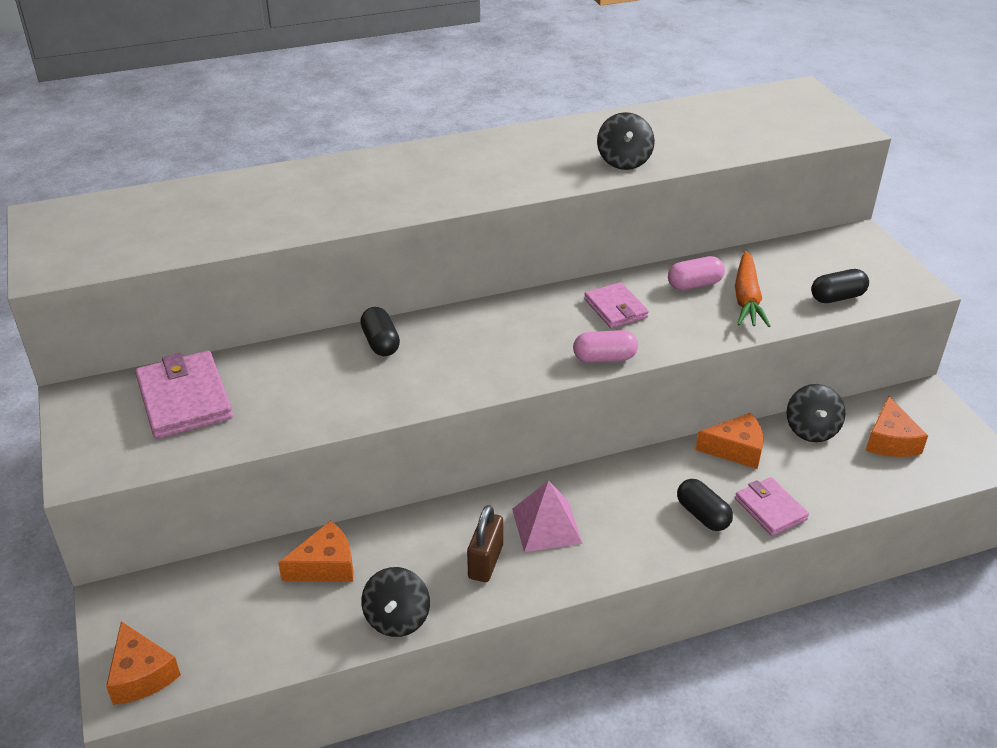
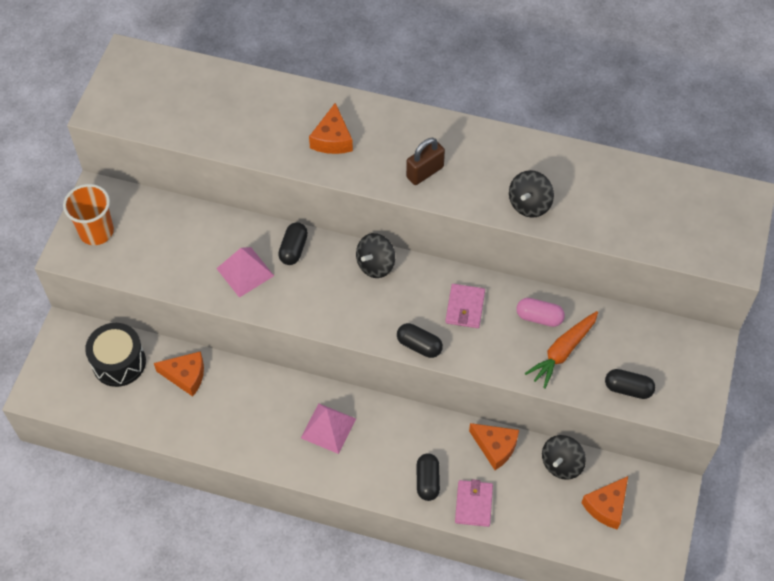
camera: 35 degrees right, 20 degrees up
orange cheese [106,621,181,705] -> orange cheese moved to [309,103,353,154]
pink wallet [135,351,233,439] -> none
black spinning top [361,567,430,637] -> black spinning top moved to [356,233,395,278]
brown padlock [467,505,503,582] -> brown padlock moved to [406,138,445,185]
pink capsule [573,330,638,363] -> black capsule [397,323,443,358]
none -> orange cup [63,184,114,245]
none -> black drum [85,323,146,387]
none -> pink pyramid [216,247,274,298]

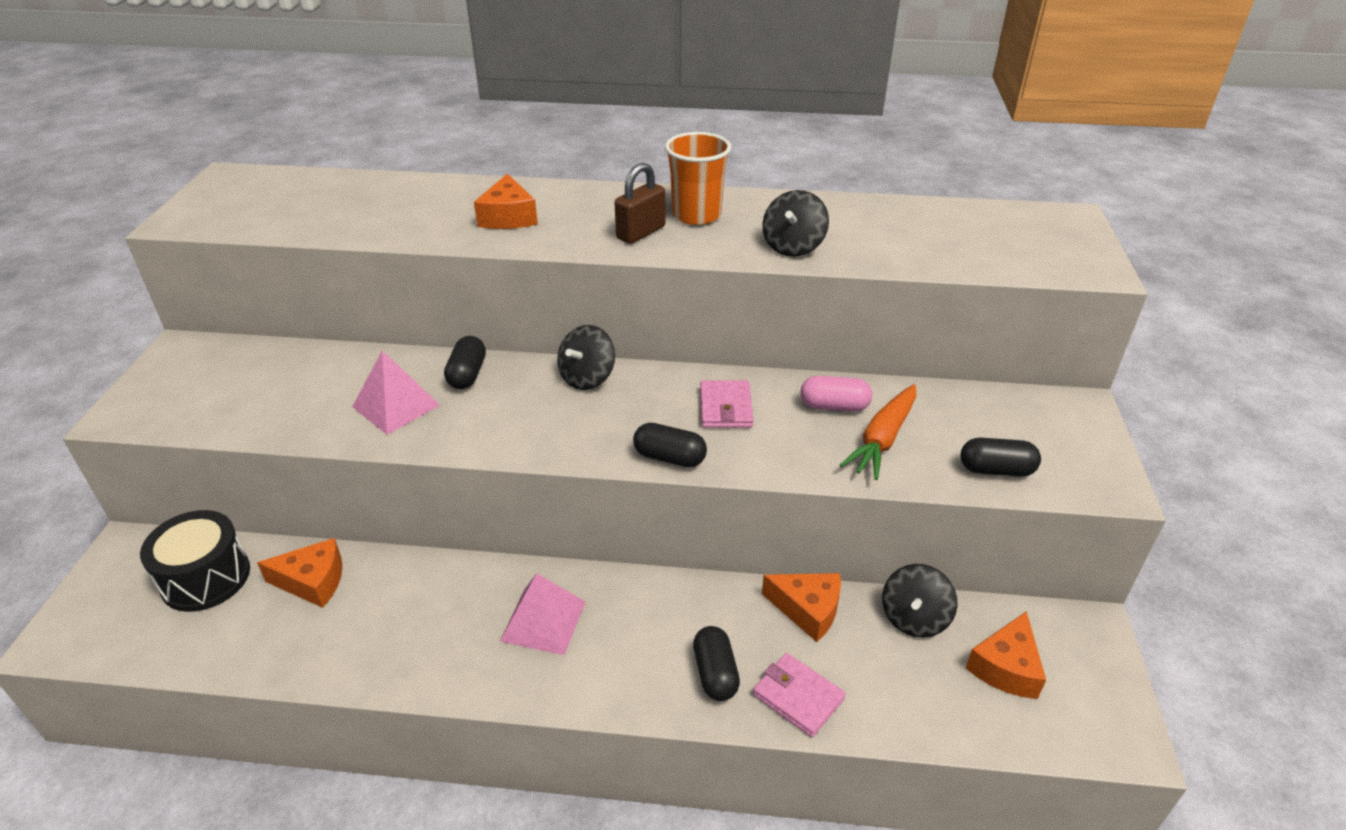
camera: 10 degrees left, 20 degrees down
orange cup [63,184,114,245] -> orange cup moved to [665,132,731,225]
pink wallet [455,479,493,527] -> pink wallet turned 45 degrees counterclockwise [753,653,846,737]

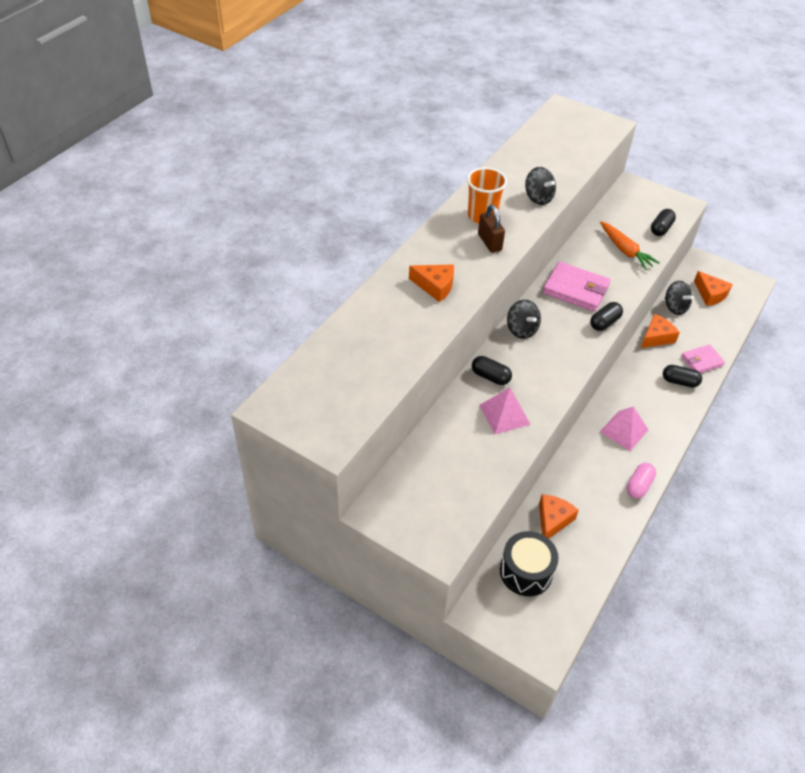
camera: 65 degrees left, 10 degrees up
pink wallet [700,380,754,428] -> pink wallet [543,262,610,312], size x1.61
pink capsule [800,376,872,412] -> pink capsule moved to [627,463,656,498]

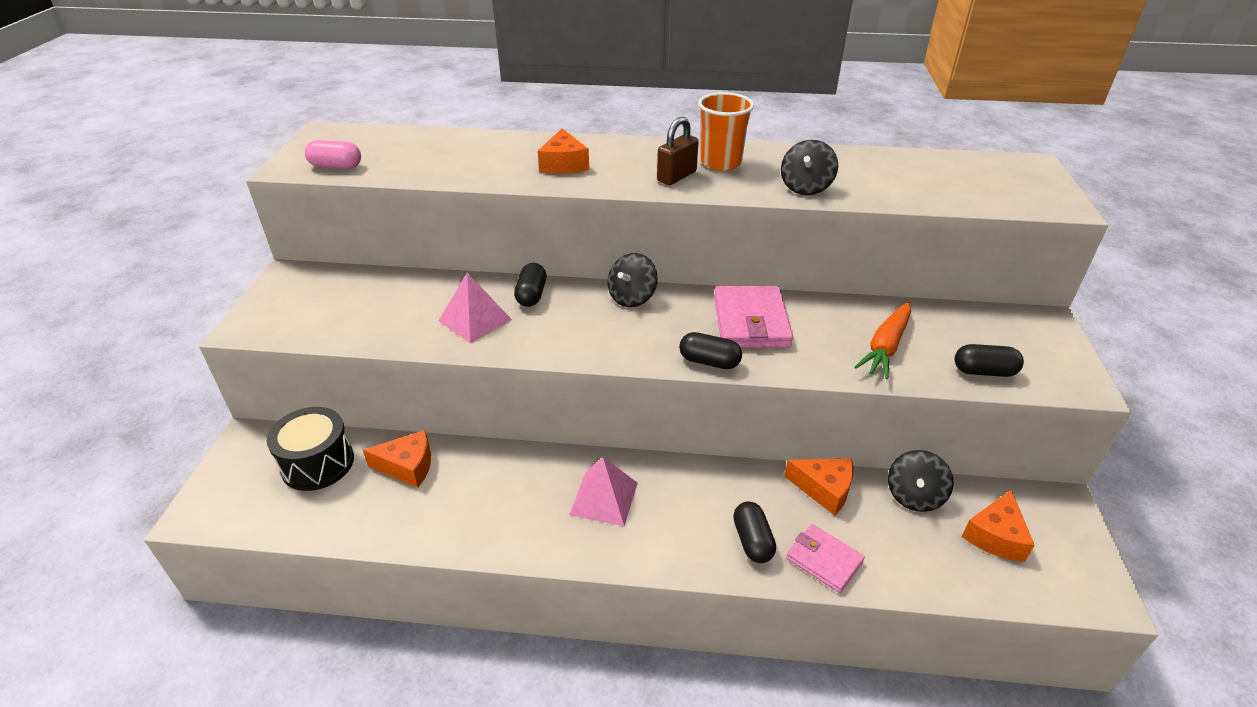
camera: 65 degrees right, 10 degrees down
pink capsule [627,463,656,498] -> pink capsule moved to [305,140,361,169]

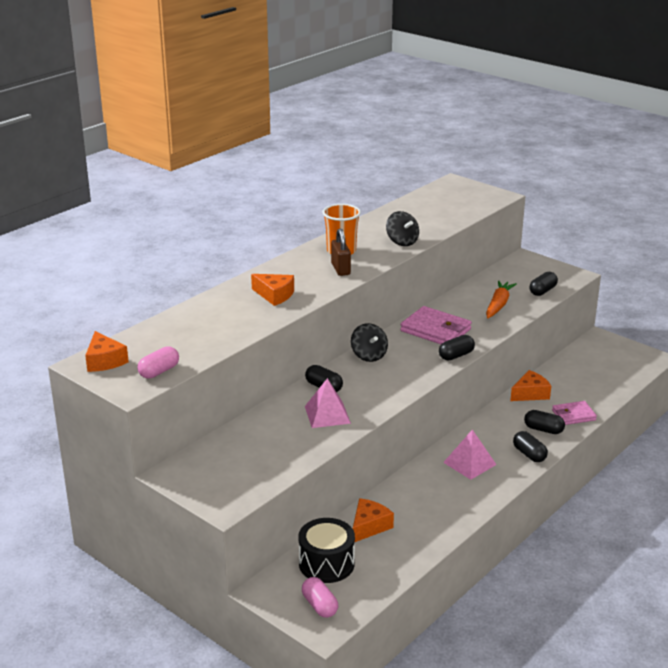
camera: 55 degrees left, 10 degrees down
orange carrot [855,302,911,379] -> orange carrot turned 135 degrees counterclockwise [486,280,517,318]
black spinning top [888,450,954,512] -> none
orange cheese [962,490,1035,562] -> orange cheese moved to [85,331,129,372]
none -> pink capsule [302,577,338,618]
none -> black capsule [513,431,548,462]

